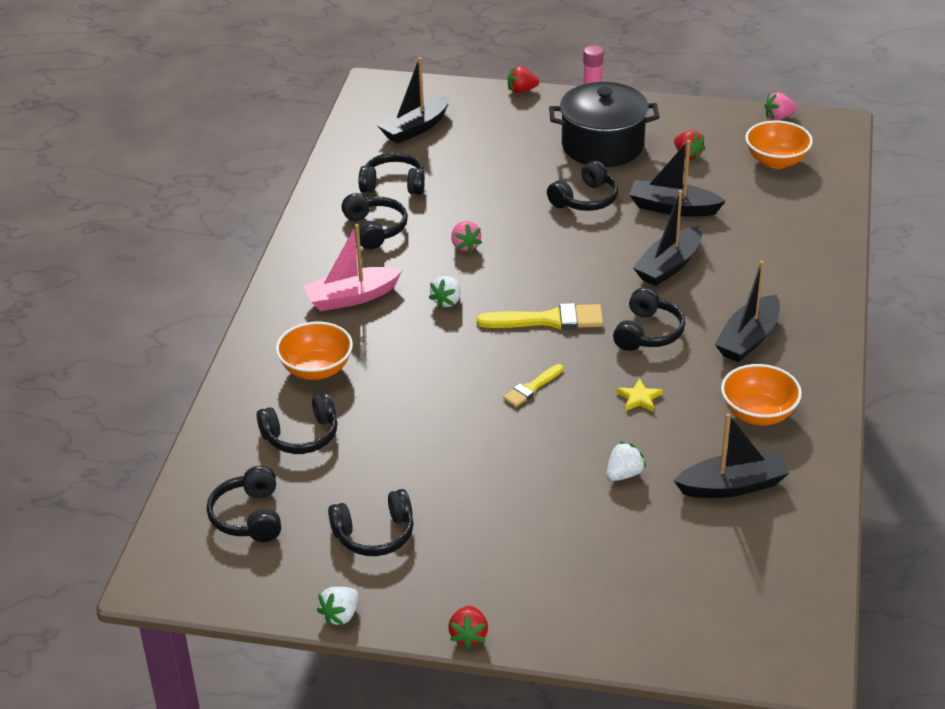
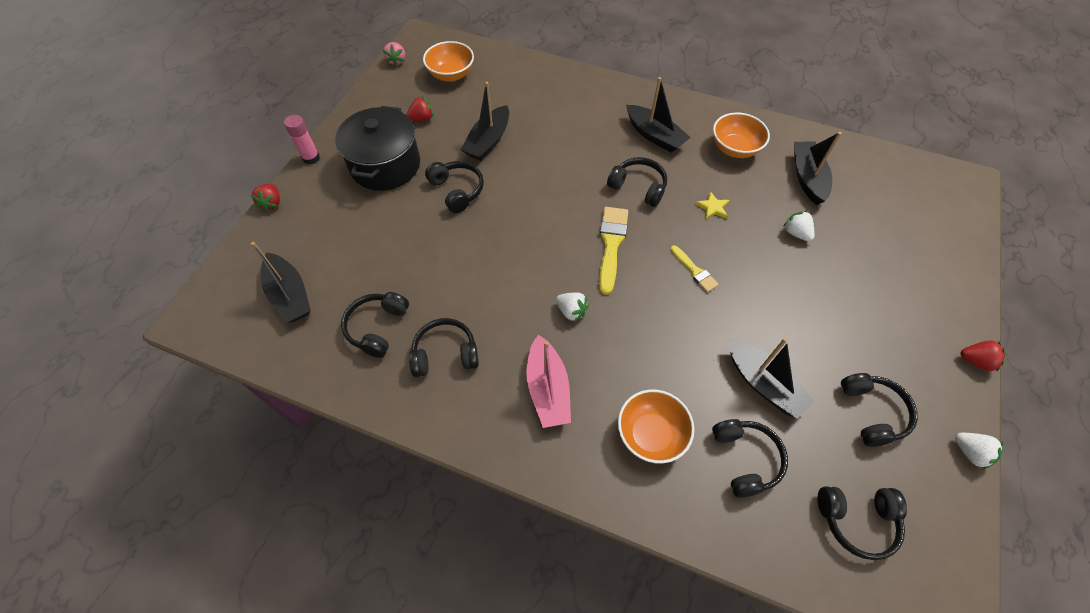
camera: 80 degrees left, 20 degrees up
pink strawberry [451,221,482,253] -> none
black boat [633,190,702,286] -> black boat moved to [728,338,815,419]

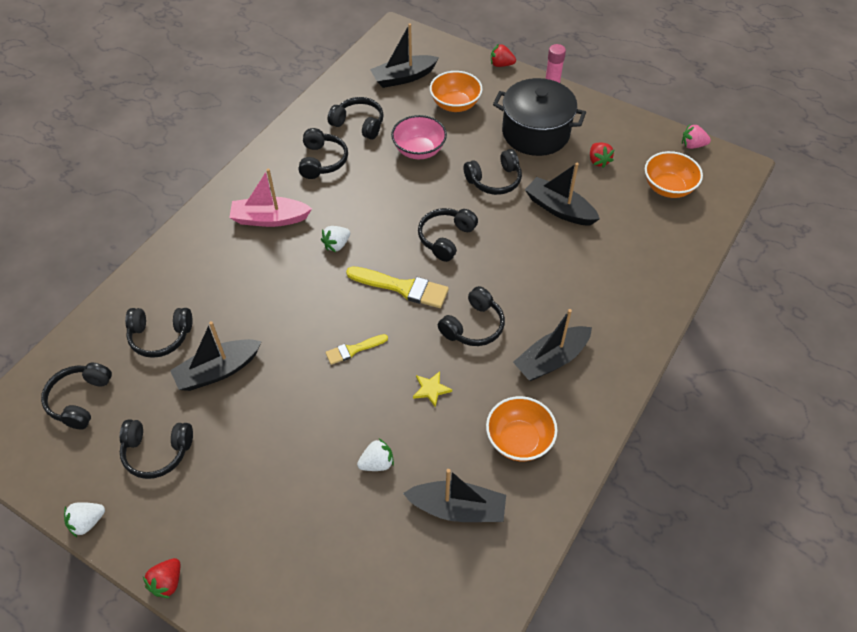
camera: 100 degrees right, 5 degrees down
orange bowl [618,389,694,463] -> orange bowl moved to [430,71,483,112]
none -> pink bowl [391,115,447,159]
none -> black headphones [418,208,478,262]

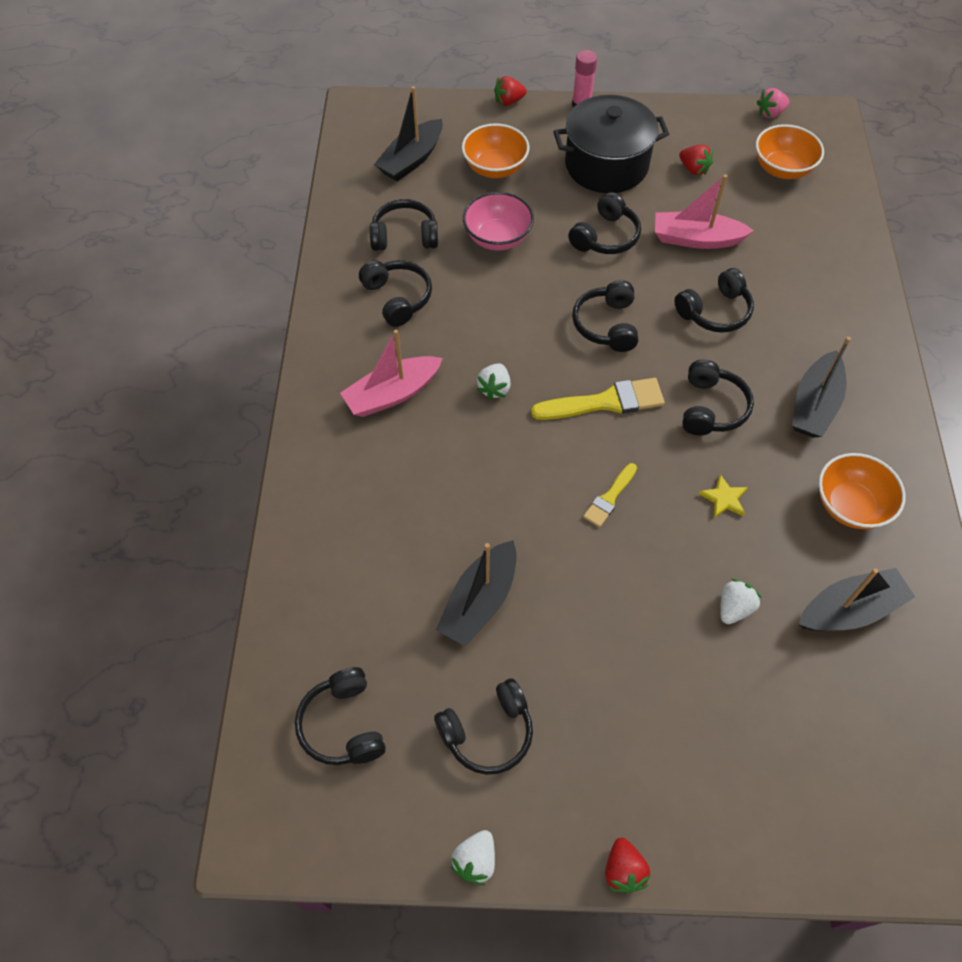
camera: 30 degrees left, 5 degrees up
black headphones [125,308,193,358] -> black headphones moved to [675,268,754,333]
black boat [525,163,600,225] -> pink boat [655,174,754,249]

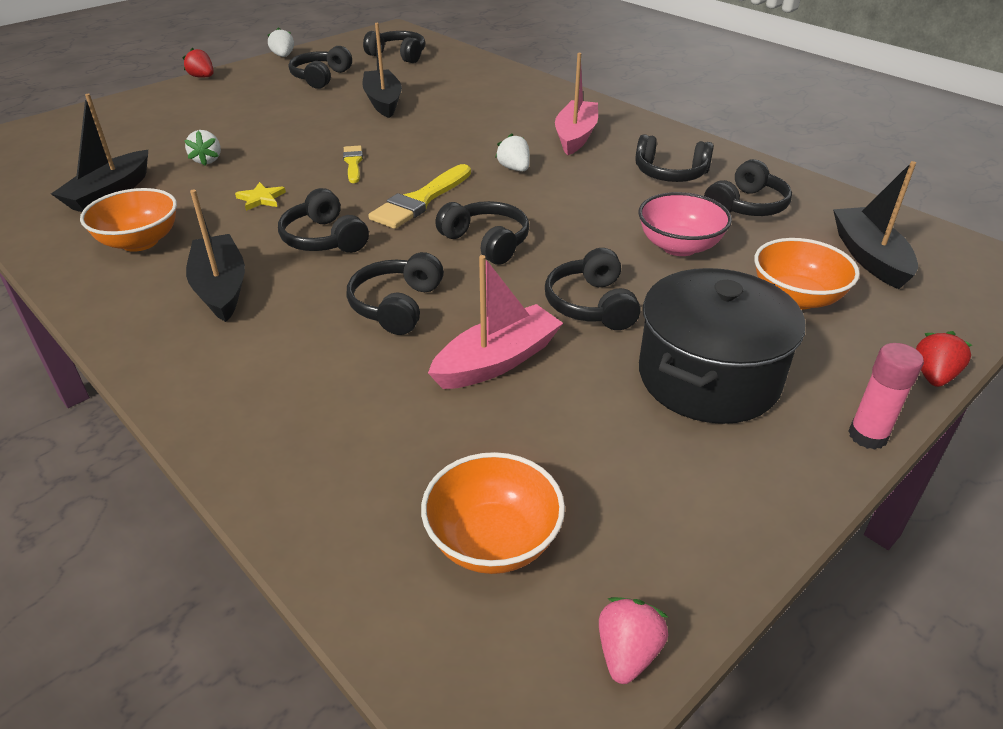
camera: 135 degrees right, 20 degrees down
red strawberry [679,145,713,175] -> none

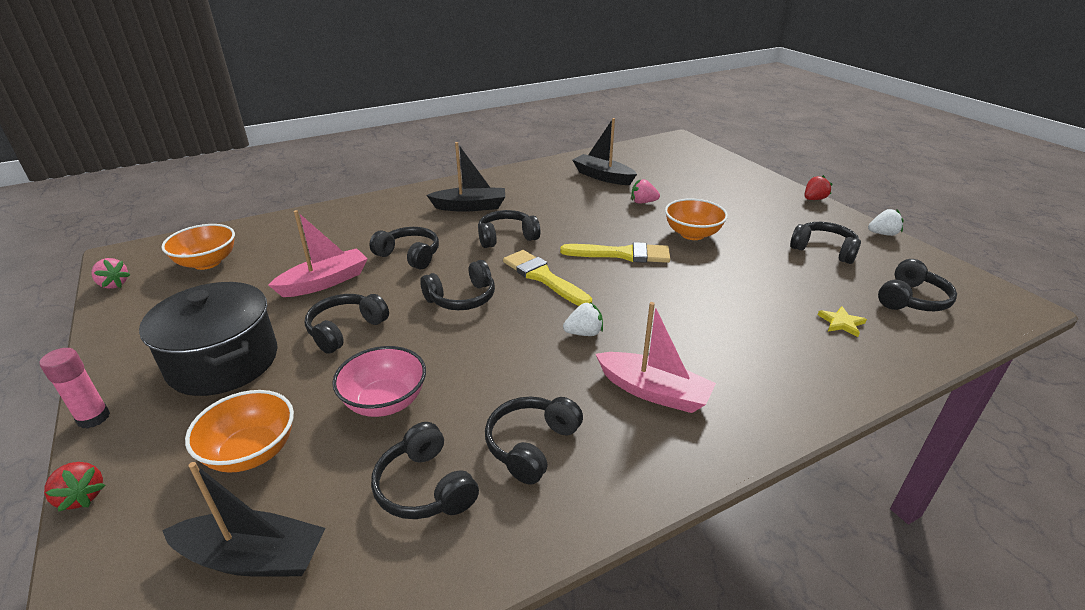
camera: 105 degrees right, 5 degrees down
orange bowl [80,188,177,252] -> orange bowl moved to [665,199,728,240]
white strawberry [184,130,221,166] -> pink strawberry [631,179,660,204]
yellow star [235,182,286,211] -> yellow star moved to [818,306,867,337]
yellow brush [343,146,363,183] -> yellow brush [560,242,670,263], size x1.72
black boat [362,23,402,118] -> none
pink boat [428,255,563,389] -> pink boat turned 105 degrees counterclockwise [268,210,368,297]
black headphones [545,248,641,330] -> black headphones turned 60 degrees counterclockwise [305,294,389,354]

